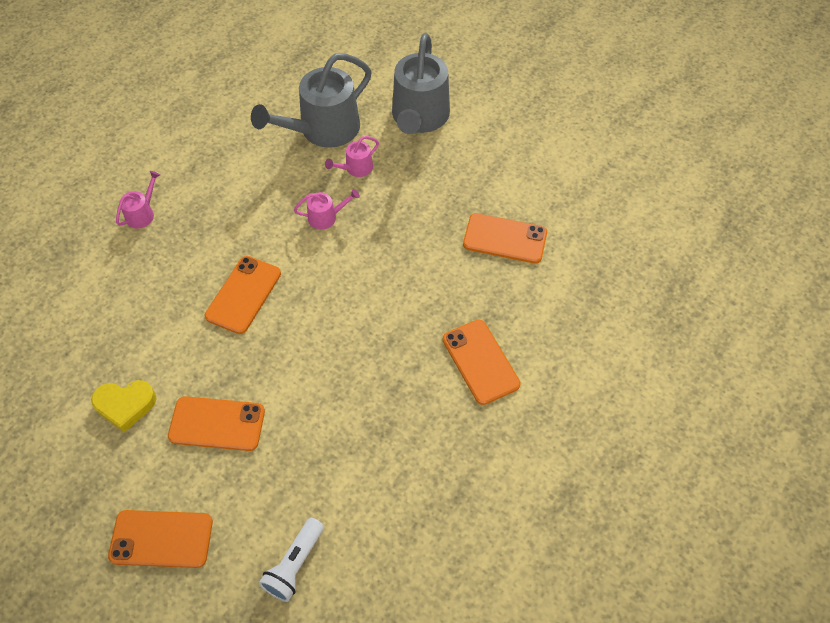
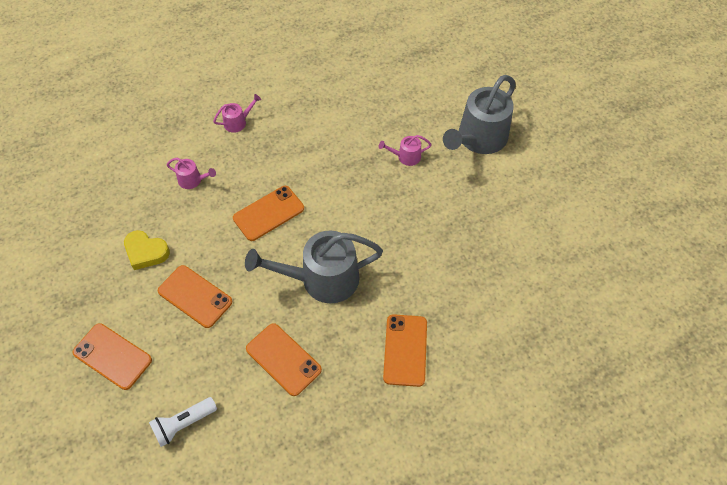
camera: 30 degrees right, 0 degrees up
grey watering can [251,53,372,148] -> grey watering can moved to [245,230,383,303]
pink watering can [294,189,360,230] -> pink watering can moved to [167,158,216,189]
orange phone [463,213,547,264] -> orange phone moved to [246,323,322,396]

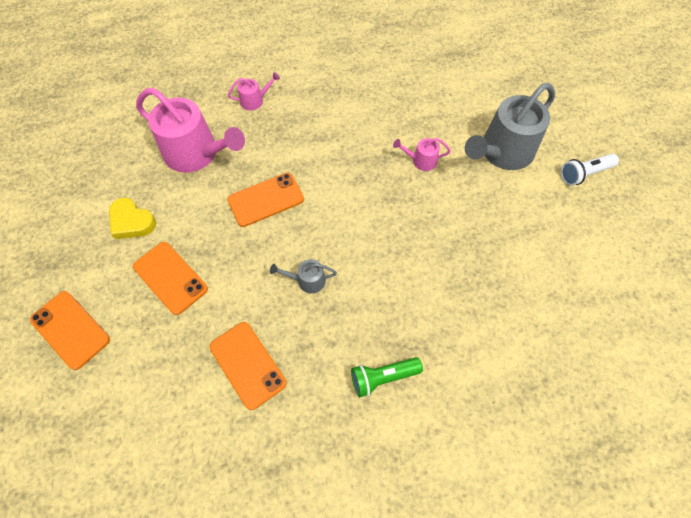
camera: 10 degrees right, 5 degrees up
white flashlight [149,397,217,447] -> white flashlight moved to [561,154,619,186]
pink watering can [167,158,216,189] -> pink watering can [136,88,245,173], size x2.23
grey watering can [245,230,383,303] -> grey watering can [270,259,337,294], size x0.45
orange phone [383,314,427,387] -> green flashlight [351,357,423,398]

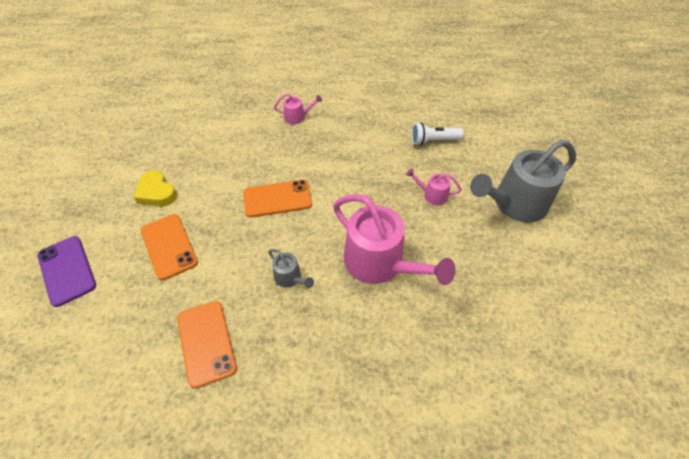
camera: 15 degrees right, 10 degrees down
orange phone [30,291,110,370] -> purple phone [37,236,96,307]
pink watering can [136,88,245,173] -> pink watering can moved to [333,194,456,285]
grey watering can [270,259,337,294] -> grey watering can turned 150 degrees counterclockwise [268,249,314,288]
green flashlight [351,357,423,398] -> none
white flashlight [561,154,619,186] -> white flashlight moved to [412,122,463,146]

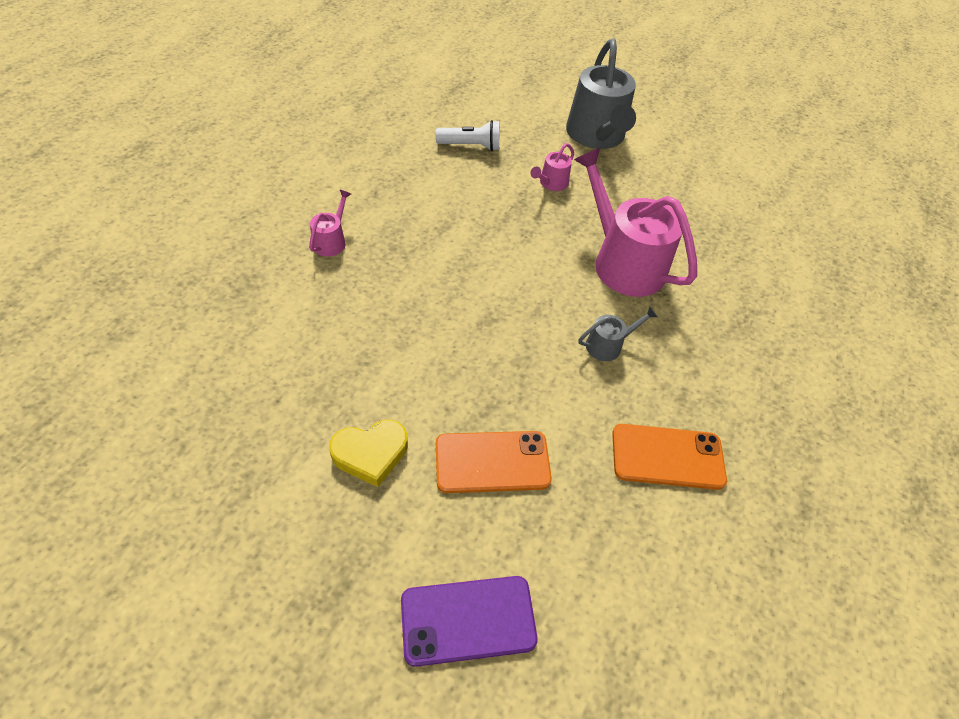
camera: 70 degrees left, 0 degrees up
orange phone [243,180,312,218] -> none
pink watering can [333,194,456,285] -> pink watering can turned 105 degrees counterclockwise [574,148,697,297]
white flashlight [412,122,463,146] -> white flashlight turned 105 degrees counterclockwise [436,120,500,151]

